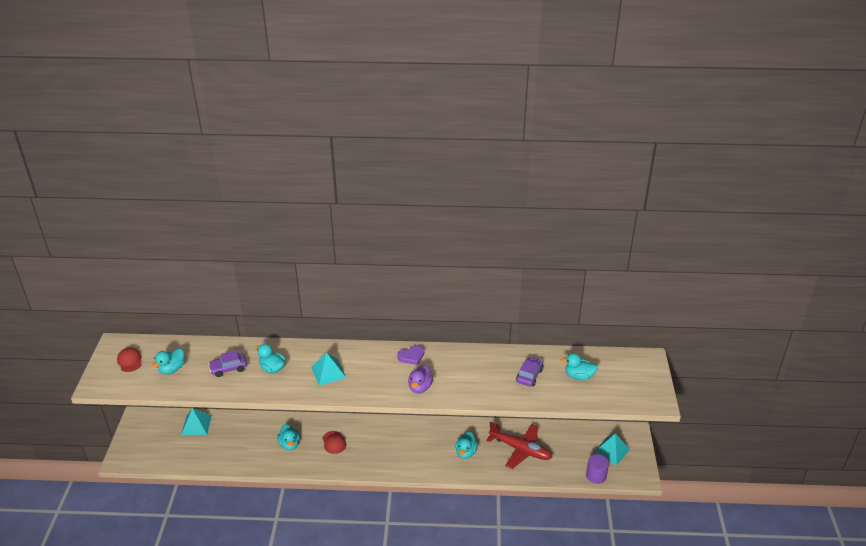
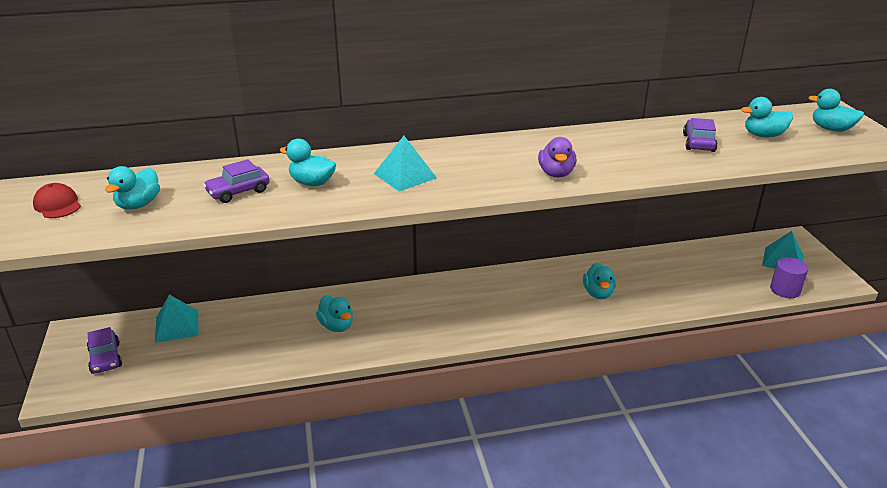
camera: 15 degrees left, 5 degrees down
red cap [322,431,346,454] -> none
purple heart [397,345,424,365] -> none
red plane [486,422,552,469] -> none
none -> purple car [87,327,122,374]
none -> turquoise duck [808,89,864,132]

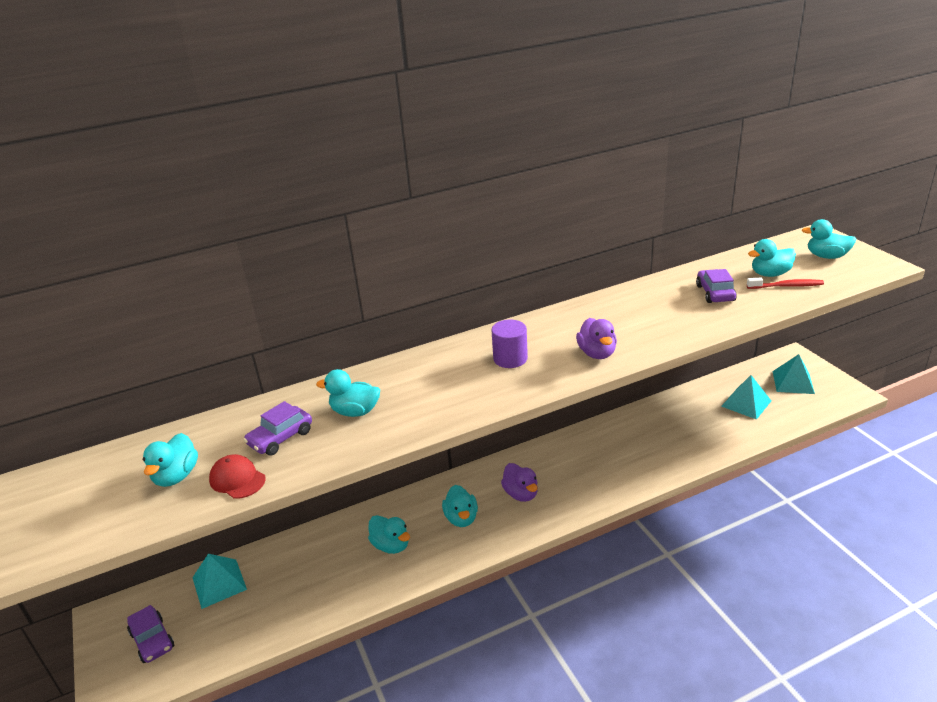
camera: 10 degrees left, 0 degrees up
red cap [33,183,81,218] -> red cap moved to [209,454,266,499]
turquoise pyramid [374,136,437,192] -> turquoise pyramid moved to [721,375,771,420]
turquoise duck [583,263,616,299] -> turquoise duck moved to [442,485,478,527]
purple cylinder [770,257,808,298] -> purple cylinder moved to [491,320,528,368]
none -> purple duck [501,463,538,502]
none -> red toothbrush [747,278,824,289]

